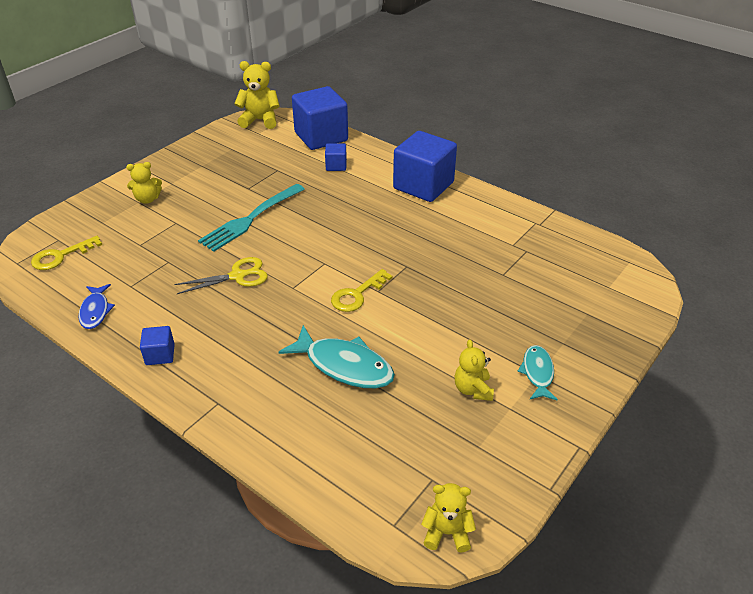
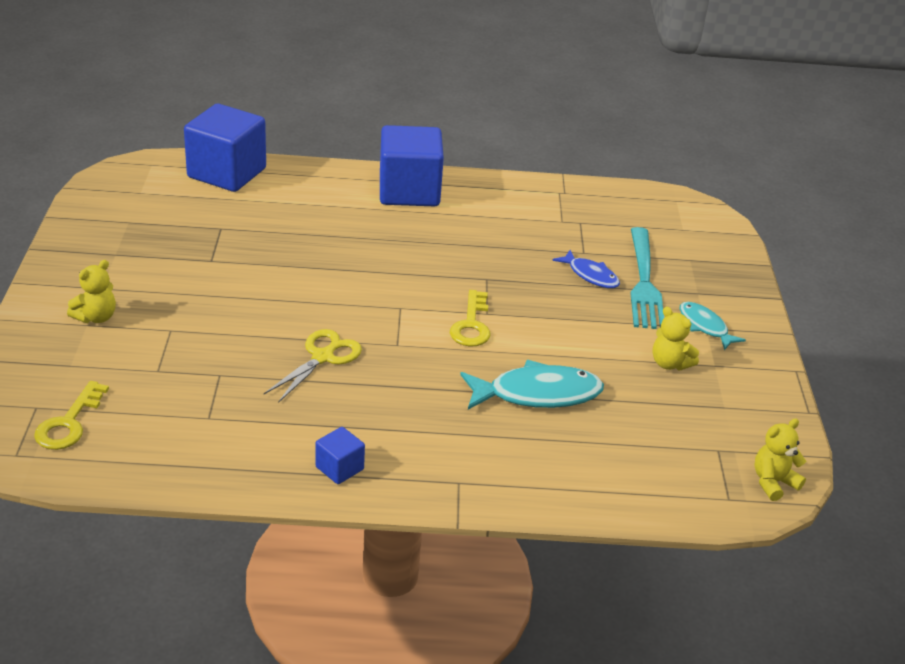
camera: 40 degrees left, 5 degrees down
blue fish [78,284,115,329] -> blue fish moved to [552,250,620,288]
turquoise fork [198,184,305,251] -> turquoise fork moved to [630,227,664,329]
yellow teddy bear [234,61,280,129] -> none
blue cube [325,143,347,171] -> none

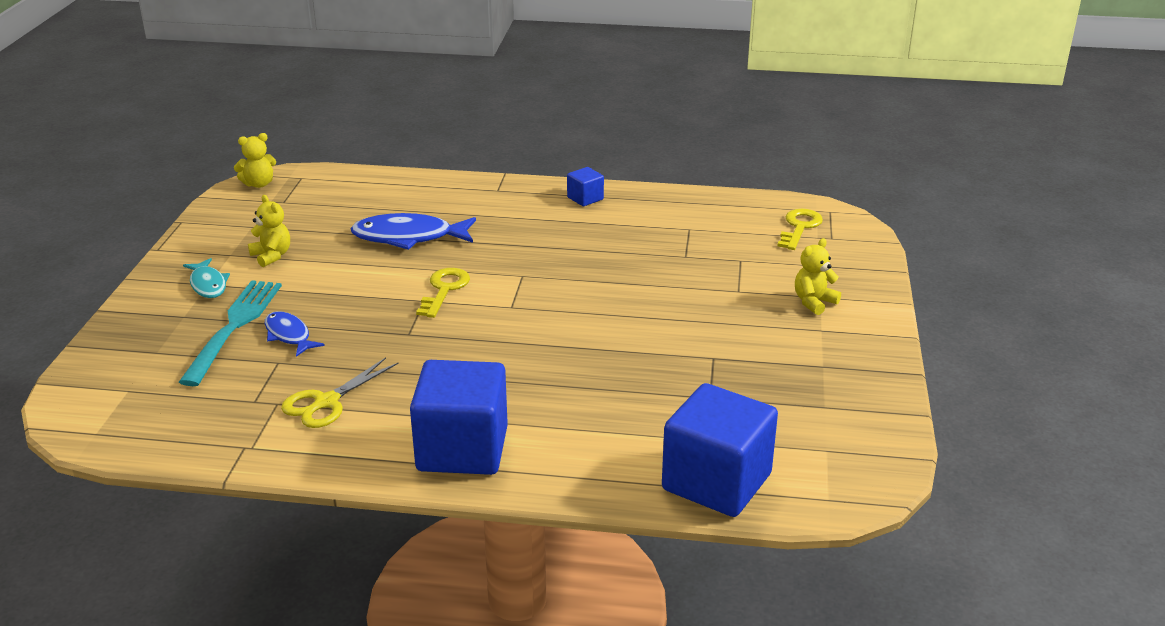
camera: 170 degrees left, 5 degrees down
yellow scissors [264,329,362,403] -> yellow scissors moved to [281,357,398,428]
turquoise fish [460,360,604,409] -> blue fish [350,213,476,250]

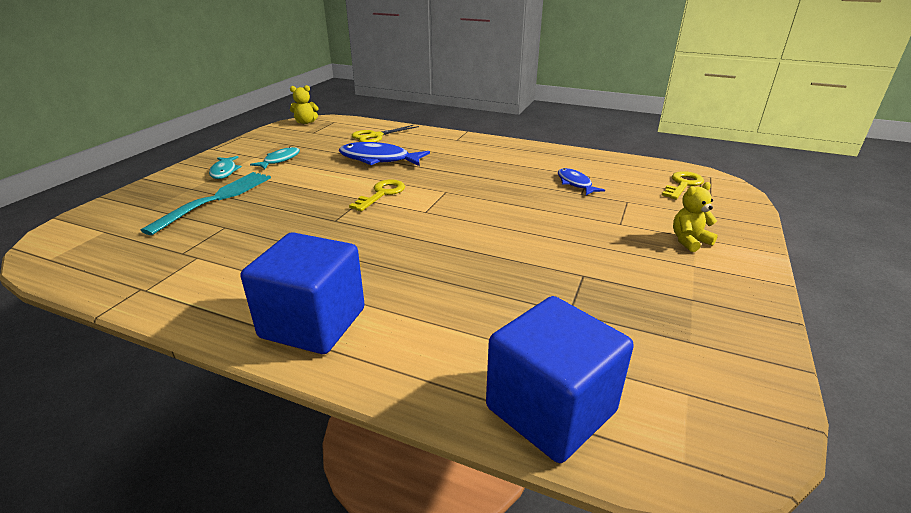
camera: 15 degrees right, 0 degrees up
yellow teddy bear [248,195,290,267] -> turquoise fish [250,147,300,169]
blue fish [265,311,325,357] -> blue fish moved to [558,168,605,195]
yellow scissors [281,357,398,428] -> yellow scissors moved to [352,125,419,142]
blue cube [567,167,604,206] -> none

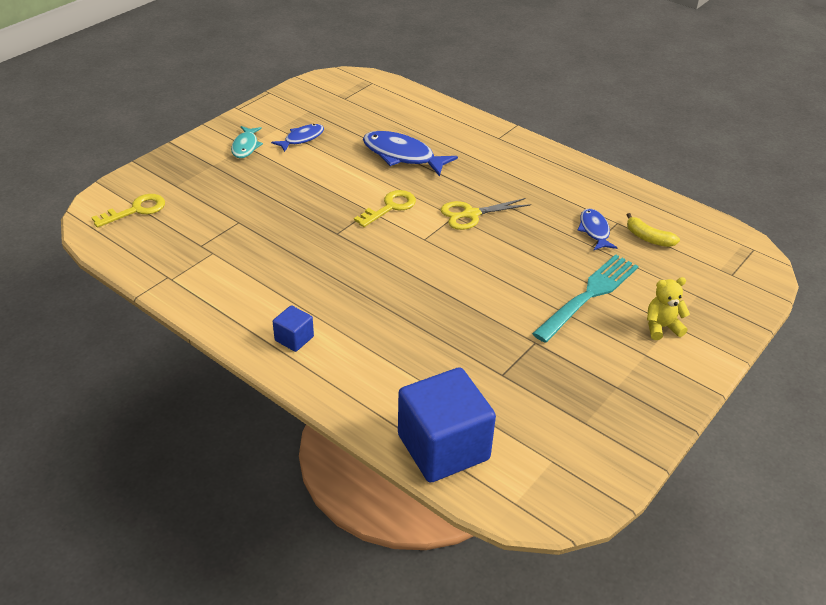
camera: 15 degrees right, 10 degrees up
turquoise fork [141,172,271,235] -> turquoise fork moved to [532,254,639,343]
blue cube [241,232,365,354] -> blue cube [273,305,314,352], size x0.46
turquoise fish [250,147,300,169] -> blue fish [271,124,324,152]
yellow teddy bear [290,85,318,124] -> none
yellow scissors [352,125,419,142] -> yellow scissors moved to [441,198,531,230]
yellow key [662,171,704,199] -> yellow key moved to [92,194,165,228]
none -> yellow banana [627,213,680,247]

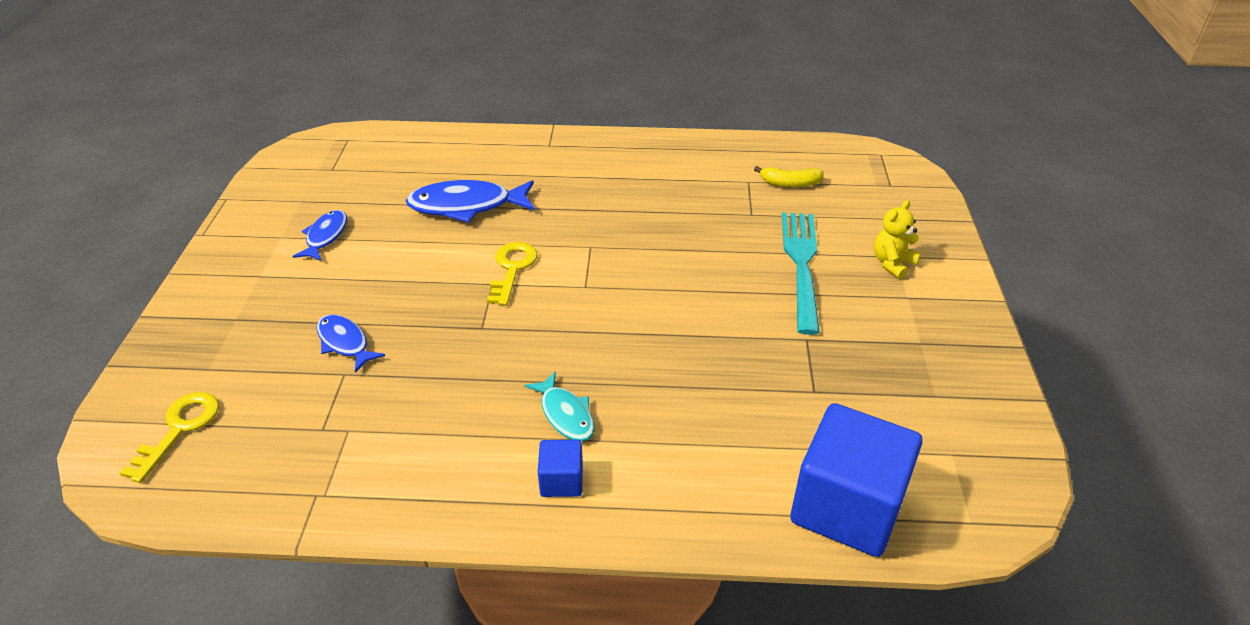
camera: 35 degrees left, 0 degrees up
turquoise fish [231,126,263,158] -> turquoise fish moved to [524,371,595,441]
yellow scissors [441,198,531,230] -> none
blue fish [577,209,617,250] -> blue fish moved to [317,314,385,373]

